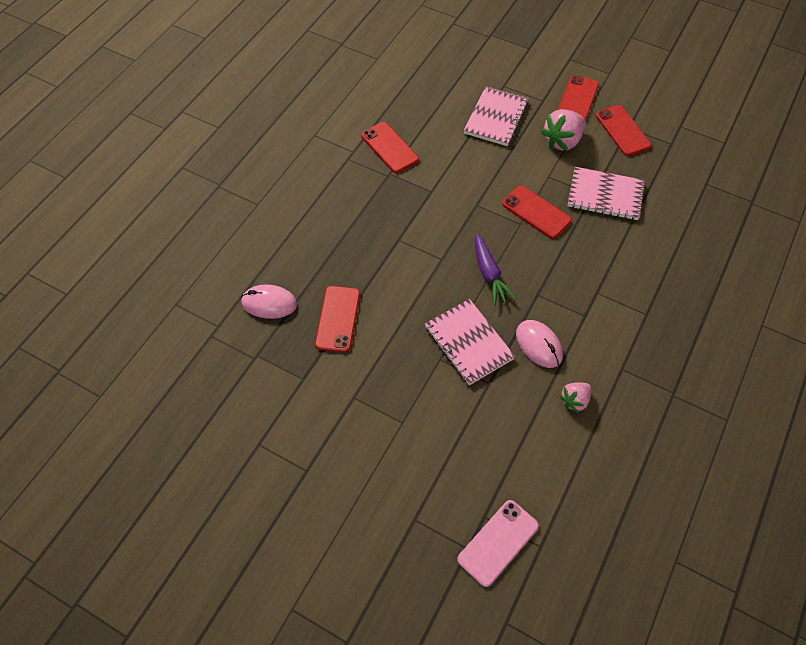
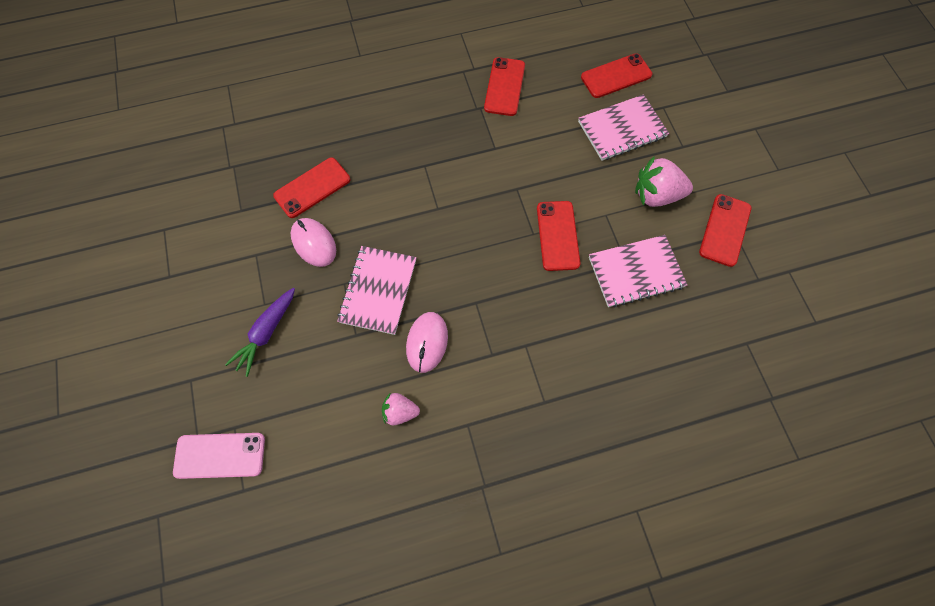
camera: 45 degrees right, 10 degrees up
pink mouse [241,285,297,319] -> pink mouse moved to [291,218,336,267]
purple carrot [475,233,516,305] -> purple carrot moved to [225,288,295,377]
red phone [558,75,599,121] -> red phone moved to [581,53,652,98]
pink notebook [568,167,645,220] -> pink notebook turned 75 degrees counterclockwise [589,235,687,307]

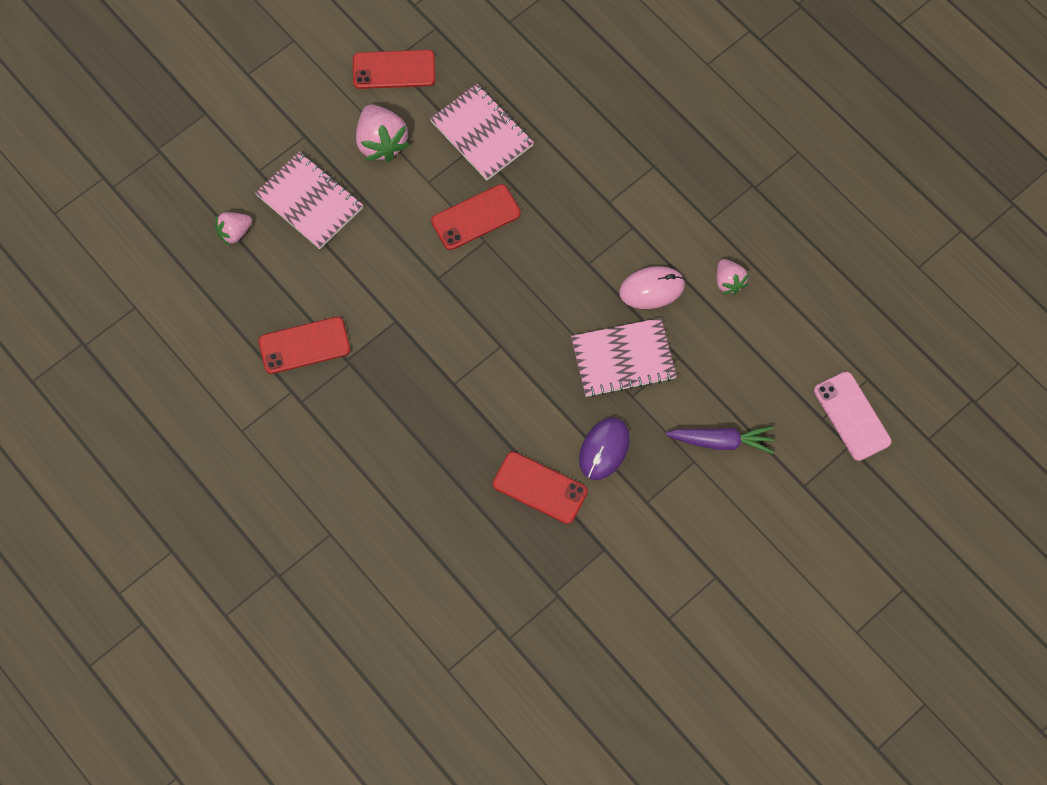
camera: 115 degrees left, 0 degrees up
pink mouse [291,218,336,267] -> purple mouse [579,417,630,480]
red phone [581,53,652,98] -> pink strawberry [215,212,252,245]

